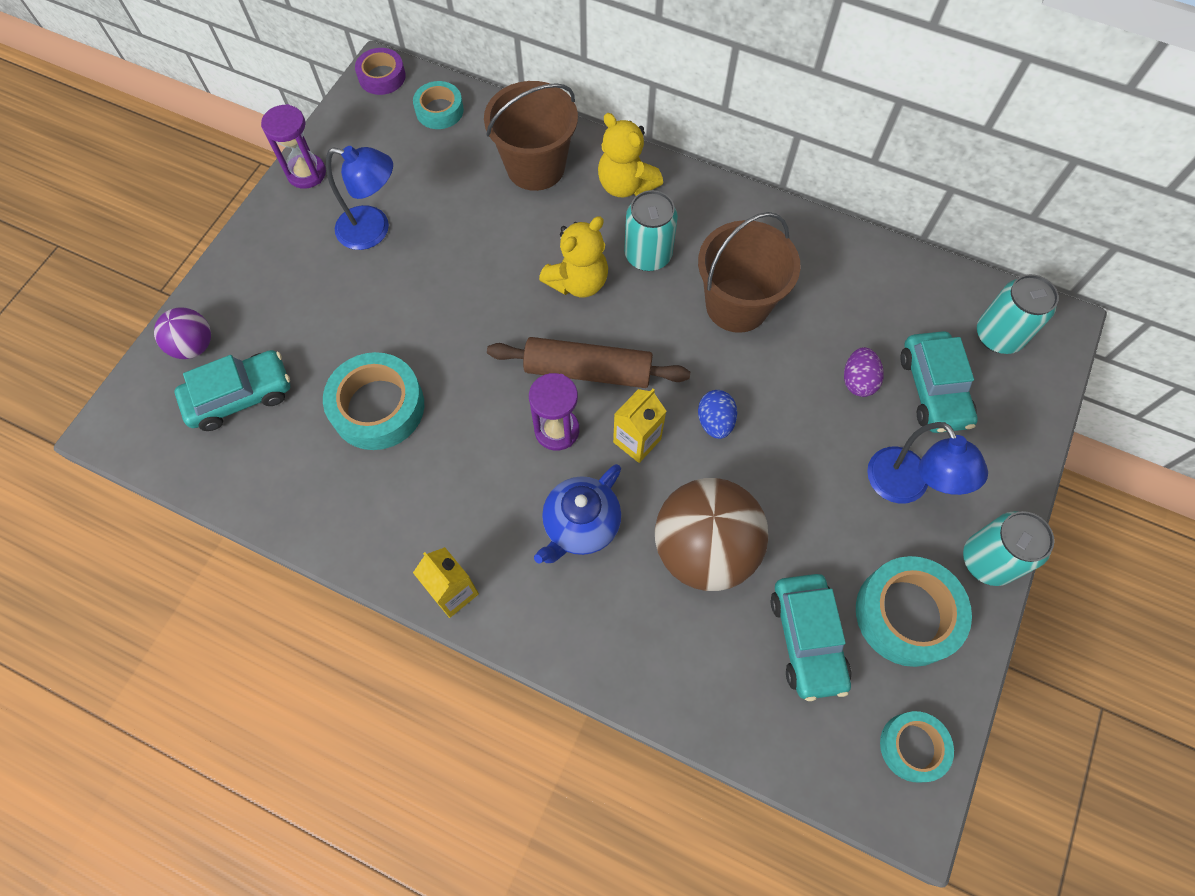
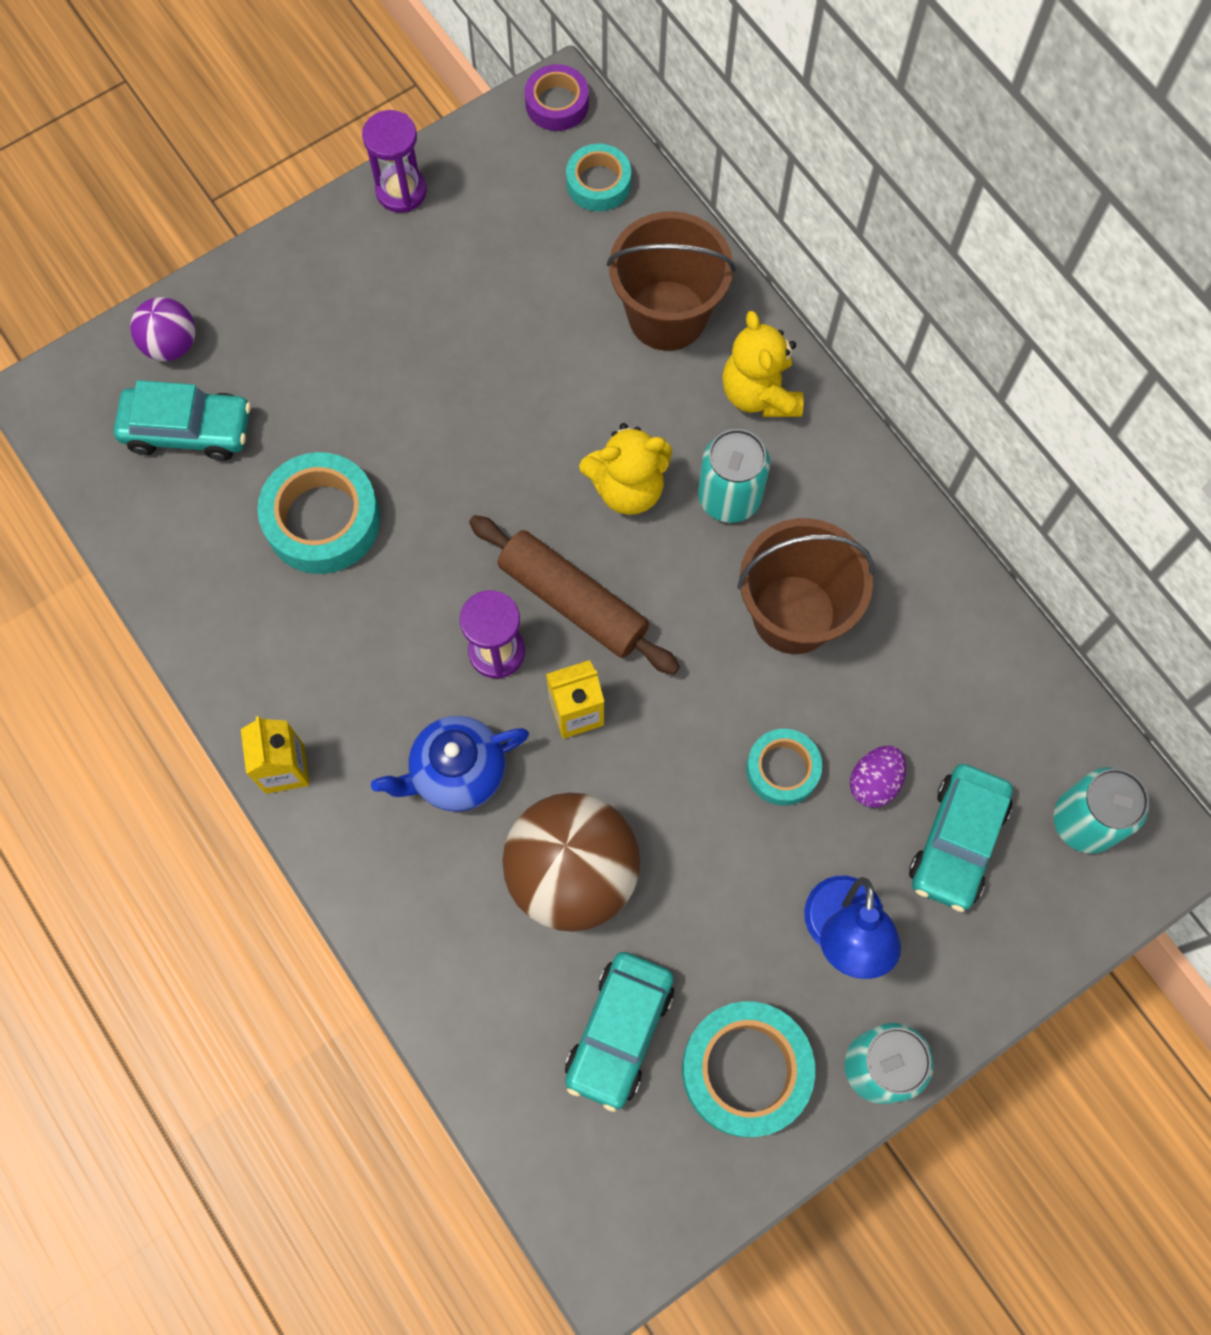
camera: 30 degrees right, 5 degrees up
blue lamp [326,146,393,250] -> none
blue egg [698,390,737,439] -> none
turquoise tape [880,711,954,782] -> turquoise tape moved to [746,729,822,806]

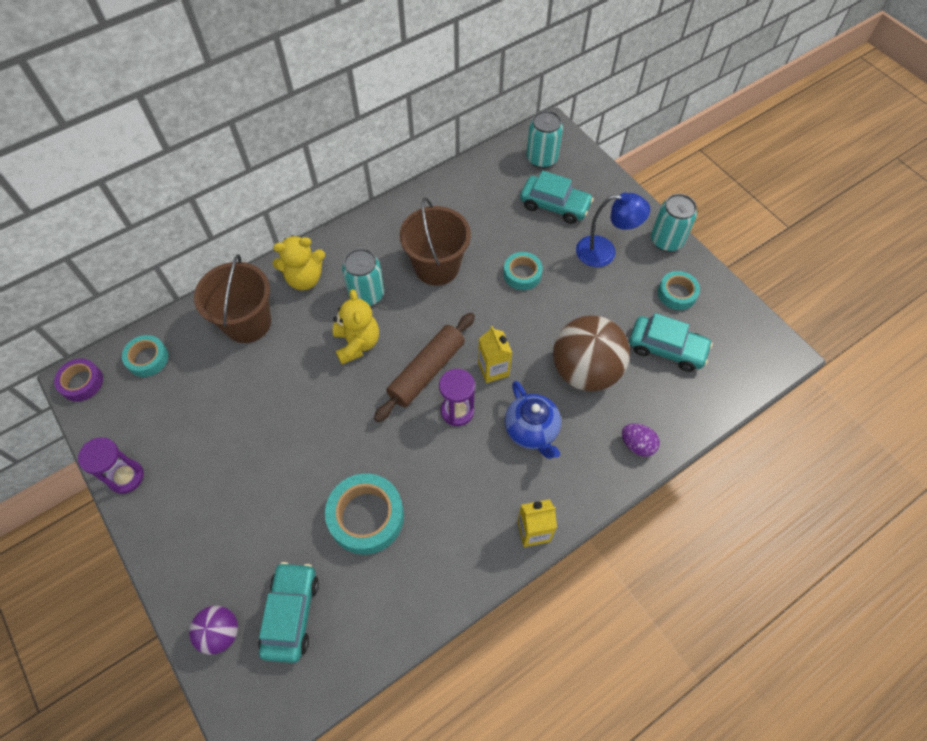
camera: 90 degrees left, 10 degrees down
turquoise tape [682,1001,815,1137] -> turquoise tape [658,271,700,310], size x0.60
purple egg [850,746,906,808] -> purple egg moved to [622,423,660,457]

